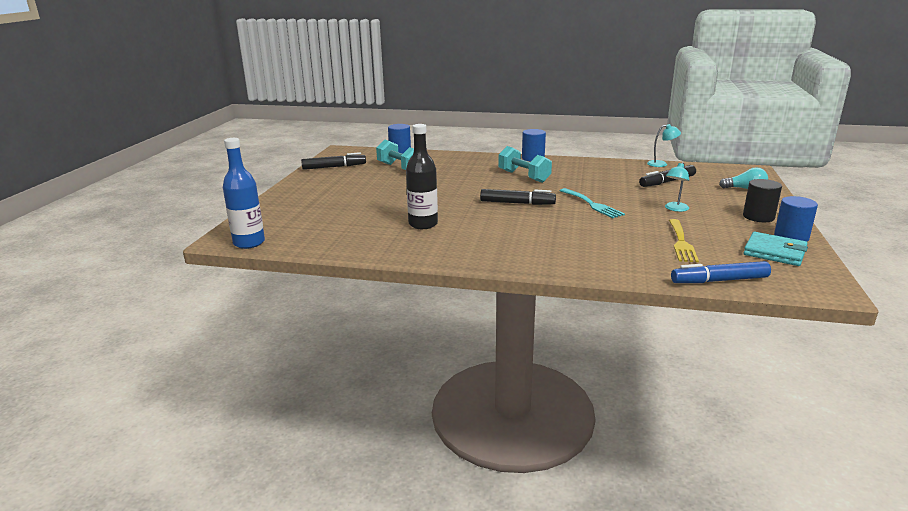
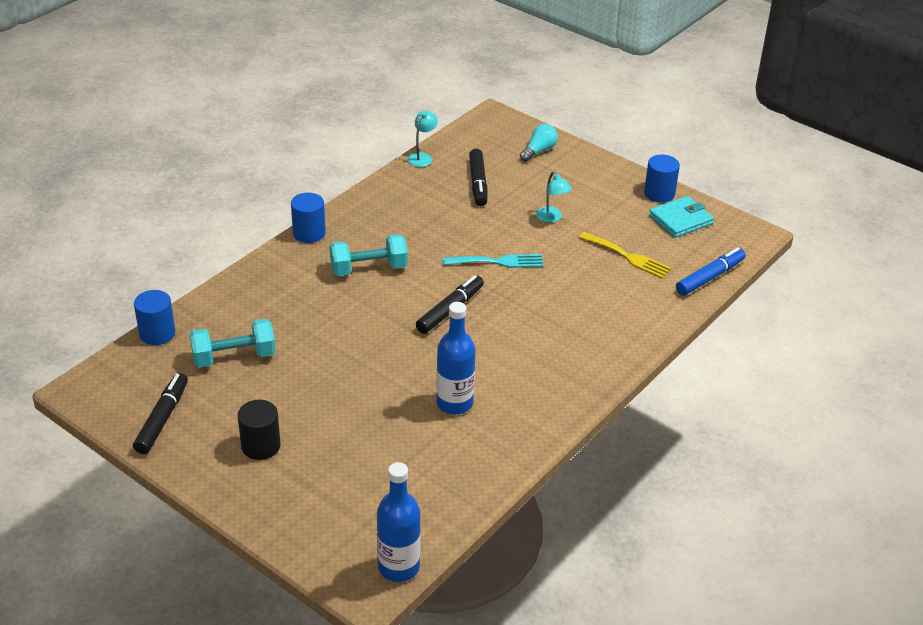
camera: 65 degrees left, 15 degrees up
black bottle [406,124,438,229] -> blue bottle [436,302,476,414]
blue marker [671,261,771,283] -> blue marker turned 150 degrees counterclockwise [676,247,746,296]
black cylinder [743,179,782,222] -> black cylinder moved to [238,400,281,460]

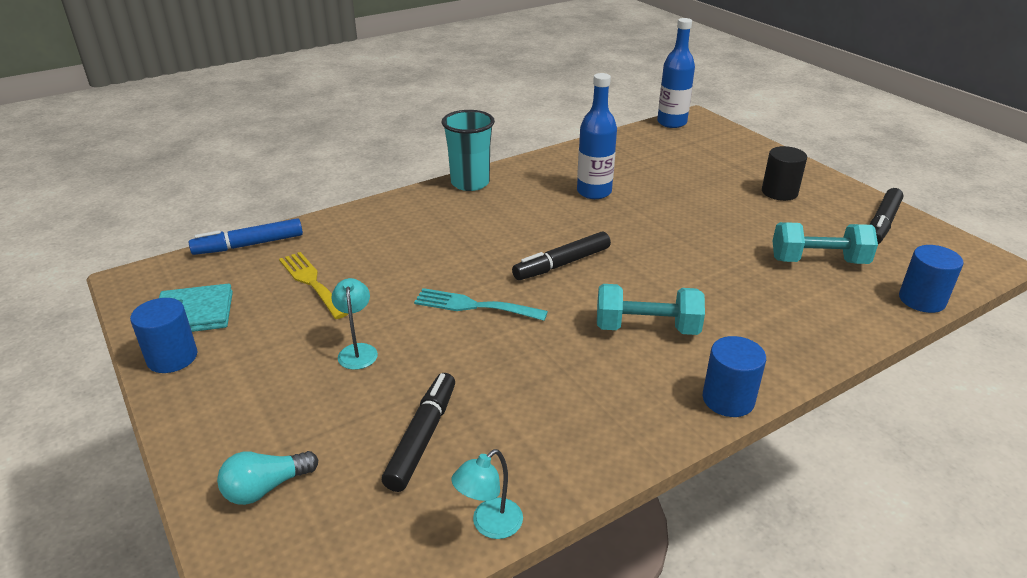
camera: 160 degrees left, 5 degrees down
none -> turquoise cup [442,110,495,191]

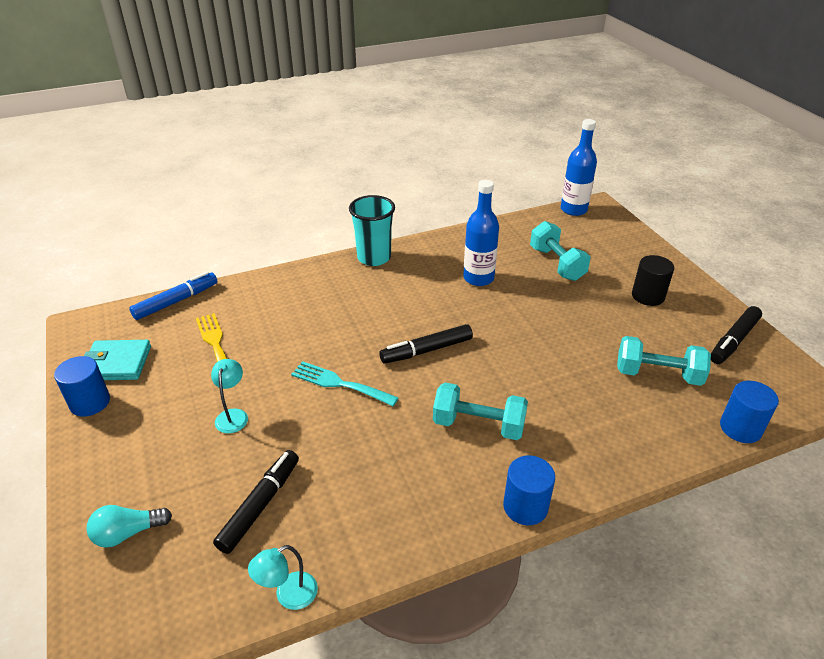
camera: 10 degrees right, 5 degrees up
blue marker [189,218,303,255] -> blue marker turned 150 degrees clockwise [129,272,217,320]
none -> turquoise dumbbell [530,221,591,281]

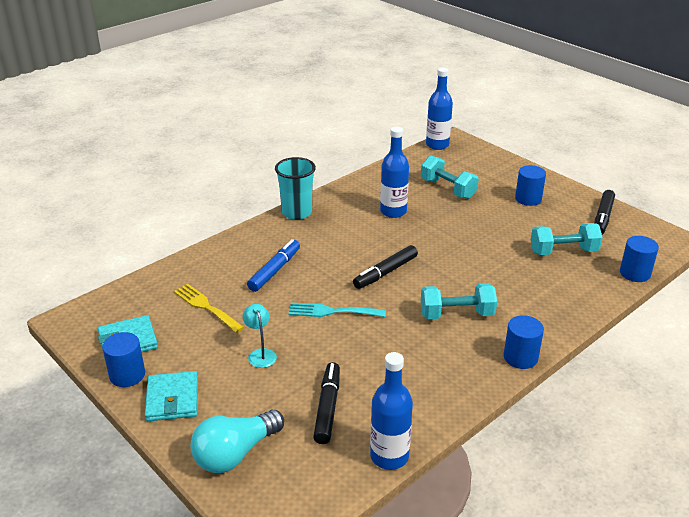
camera: 20 degrees left, 5 degrees down
turquoise light bulb [86,505,172,548] -> turquoise light bulb [190,410,284,473], size x1.60
blue marker [129,272,217,320] -> blue marker moved to [247,239,300,292]
turquoise lamp [248,545,318,610] -> blue bottle [370,352,413,470]
black cylinder [632,255,674,306] -> blue cylinder [515,165,546,206]
none -> turquoise wallet [145,371,198,421]

